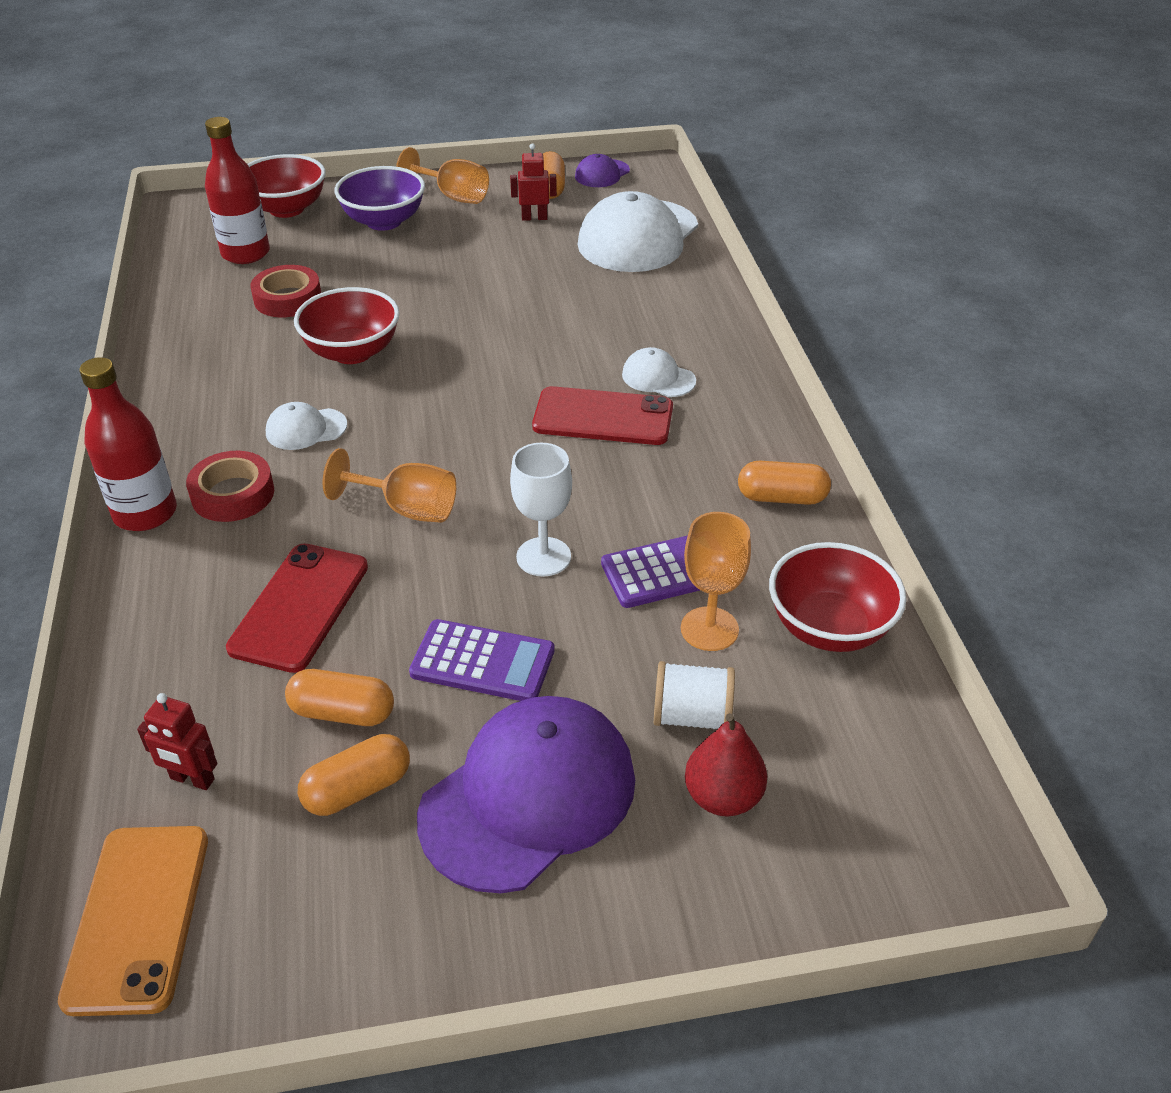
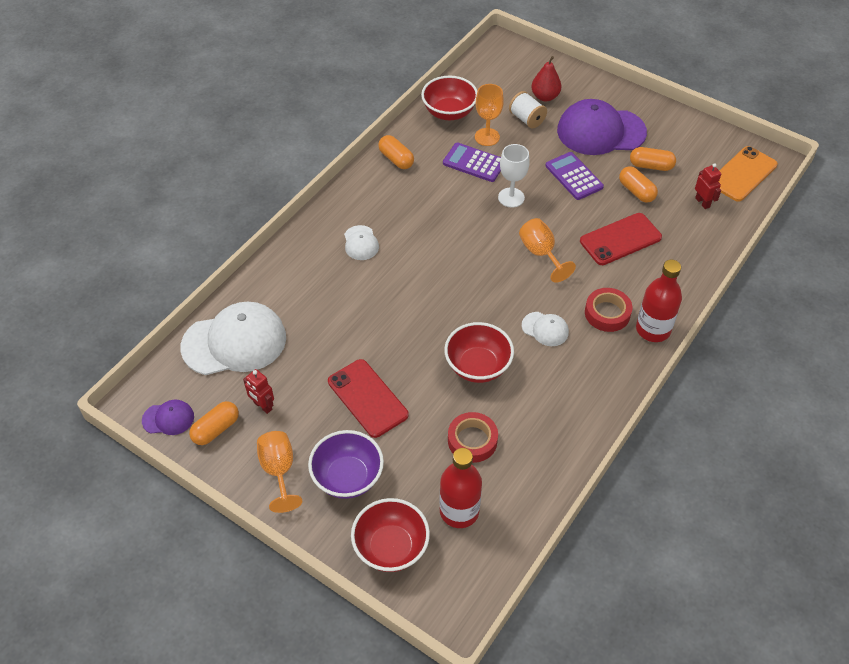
camera: 135 degrees left, 10 degrees up
red phone [532,386,673,445] -> red phone moved to [328,359,409,438]

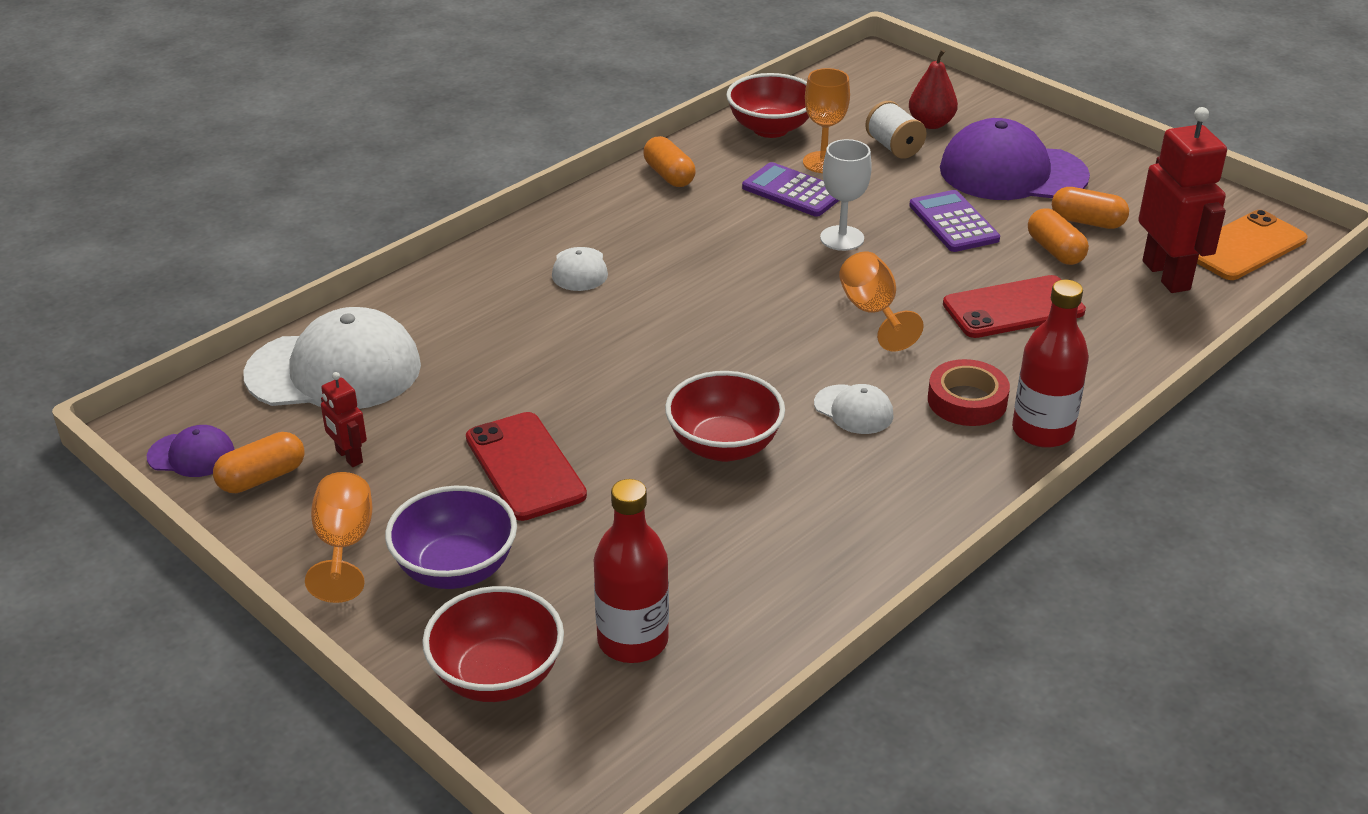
camera: 10 degrees right, 15 degrees down
red tape [448,412,498,463] -> none
red robot [695,163,721,209] -> red robot [1138,107,1227,293], size x2.05

